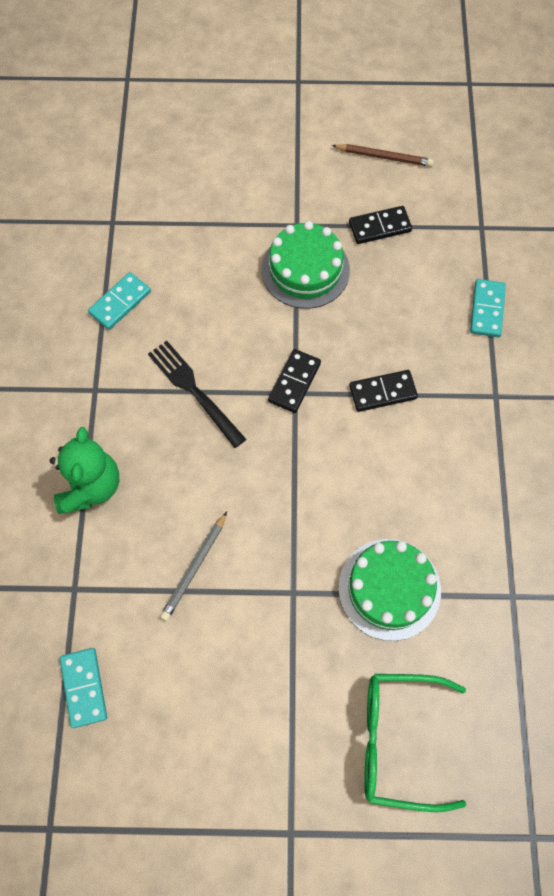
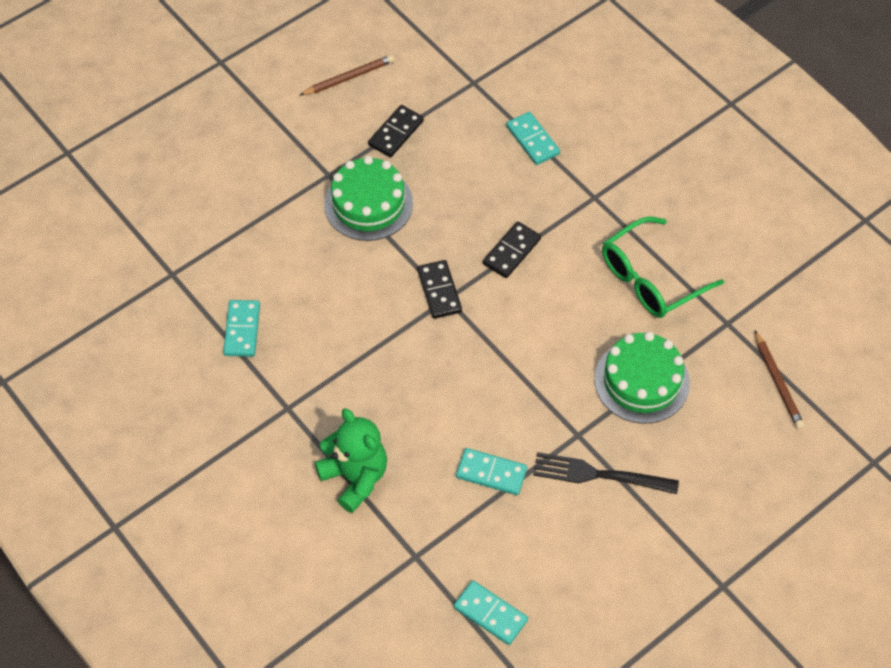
camera: 40 degrees left, 10 degrees down
black fork [148,341,246,448] -> black fork moved to [533,452,679,494]
grey pencil [160,512,227,621] -> turquoise domino [456,448,527,495]
green glasses [364,674,466,812] -> green glasses moved to [602,216,724,318]
none -> brown pencil [754,330,805,429]

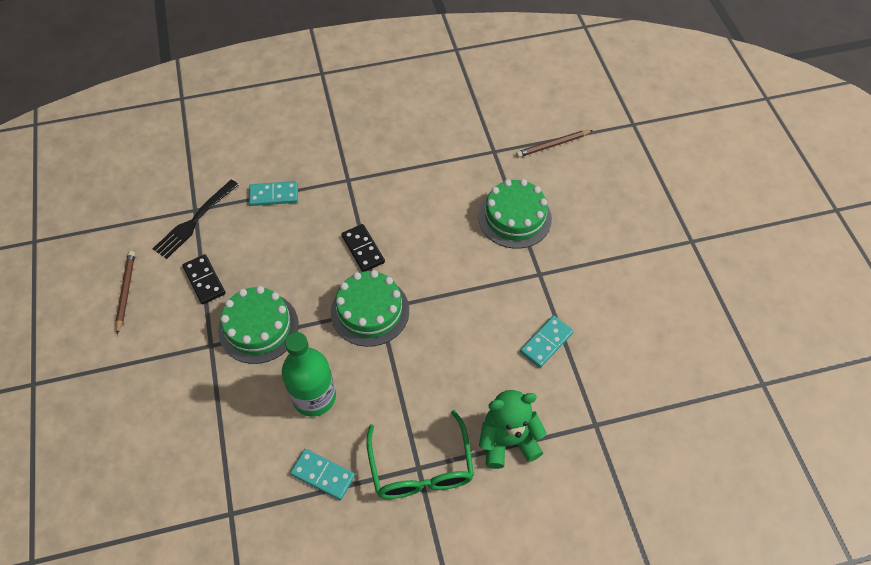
camera: 65 degrees left, 0 degrees up
black domino [417,260,462,319] -> green cake [331,270,409,347]
turquoise domino [453,580,528,645] -> none
black fork [533,452,679,494] -> black fork moved to [152,179,239,259]
green glasses [602,216,724,318] -> green glasses moved to [366,410,474,499]
brown pencil [754,330,805,429] -> brown pencil turned 150 degrees clockwise [516,130,593,157]
none -> green bottle [282,332,336,417]

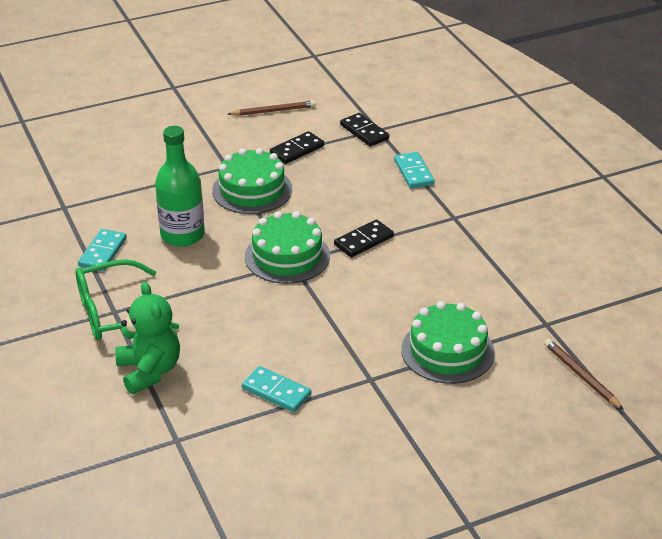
camera: 80 degrees right, 20 degrees down
black fork [152,179,239,259] -> black domino [340,113,389,147]

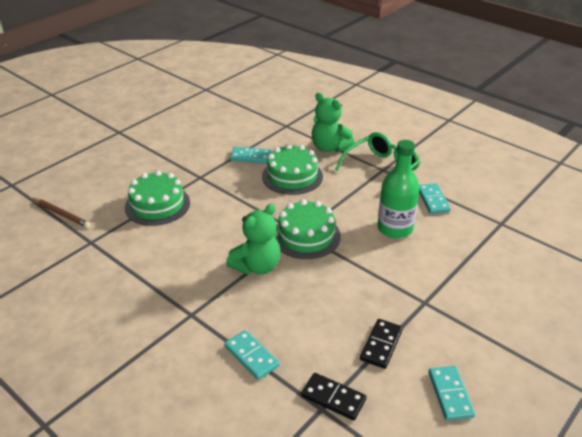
camera: 155 degrees right, 0 degrees up
green cake [212,148,292,214] -> green cake moved to [262,144,323,195]
brown pencil [228,100,316,116] -> turquoise domino [428,366,475,421]
black domino [334,219,394,258] -> green teddy bear [226,204,281,275]

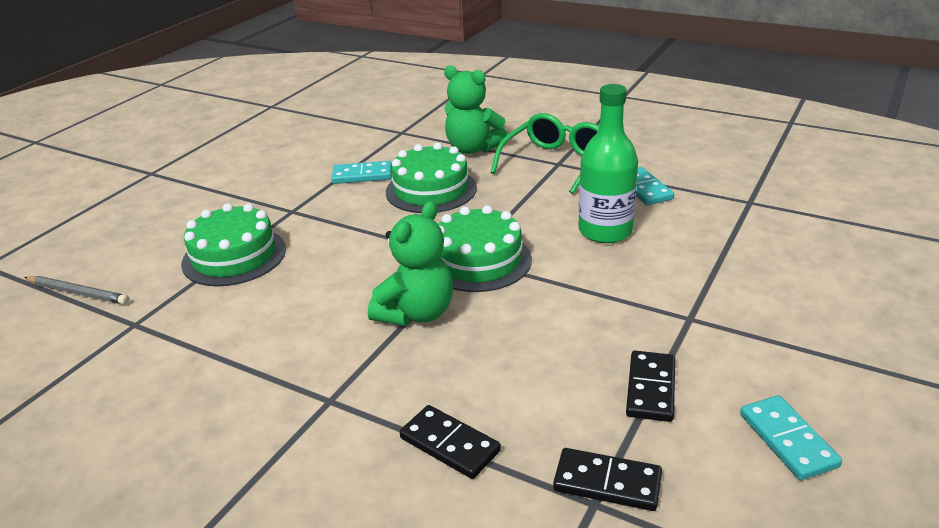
camera: 10 degrees left, 5 degrees down
brown pencil [33,198,91,228] -> grey pencil [24,276,130,305]
turquoise domino [224,330,279,380] -> black domino [400,405,501,479]

